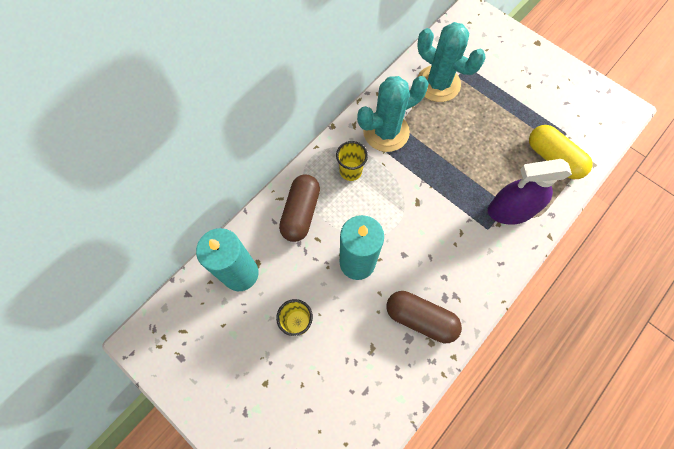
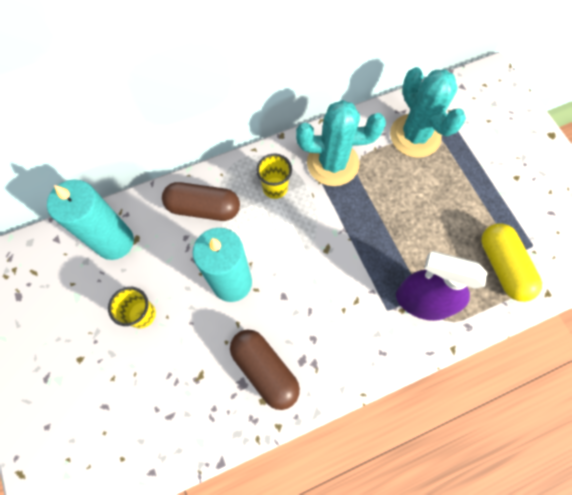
camera: 25 degrees right, 0 degrees up
brown capsule [279,175,320,242] -> brown capsule turned 60 degrees clockwise [162,182,240,221]

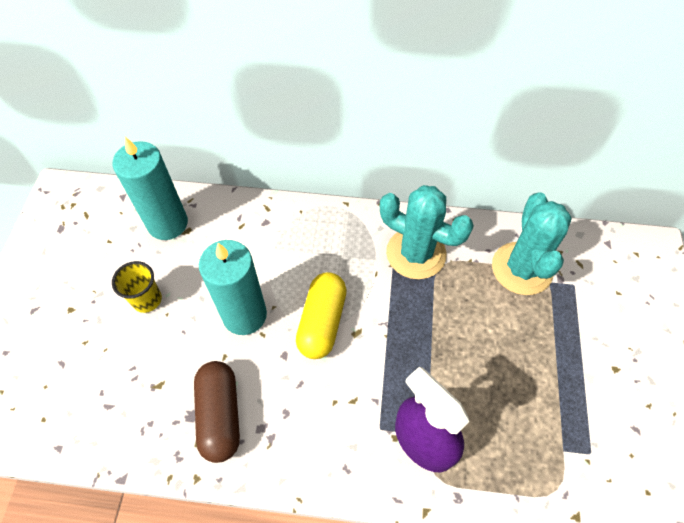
camera: 30 degrees right, 10 degrees down
brown capsule [162,182,240,221] -> none
yellow cup [256,154,292,199] -> none
yellow capsule [481,223,542,302] -> yellow capsule moved to [296,272,347,359]

